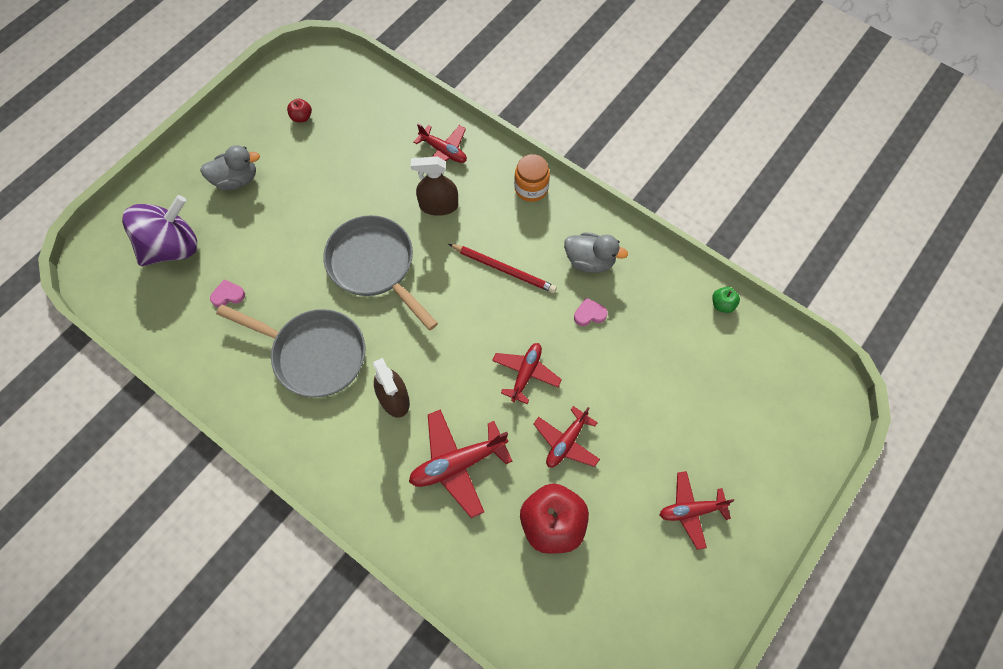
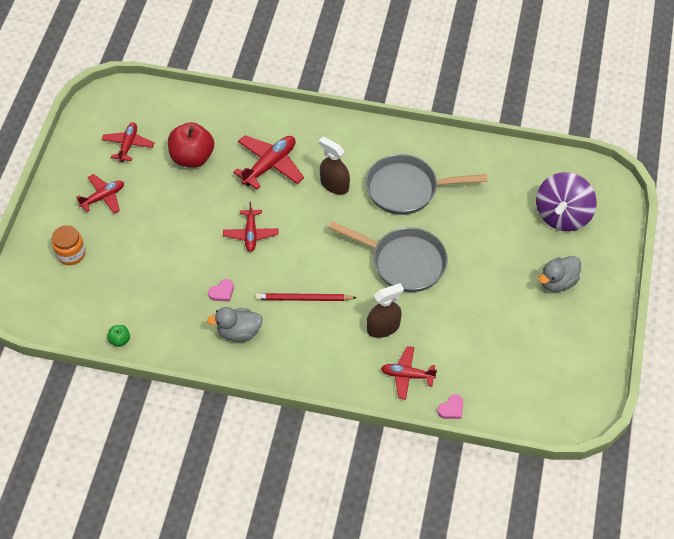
camera: 155 degrees right, 10 degrees down
pink heart [210,279,245,307] -> pink heart moved to [437,394,463,419]
red apple [287,99,312,122] -> none
orange jar [514,154,550,202] -> orange jar moved to [52,225,85,265]
red plane [533,406,600,468] -> red plane moved to [102,122,154,162]

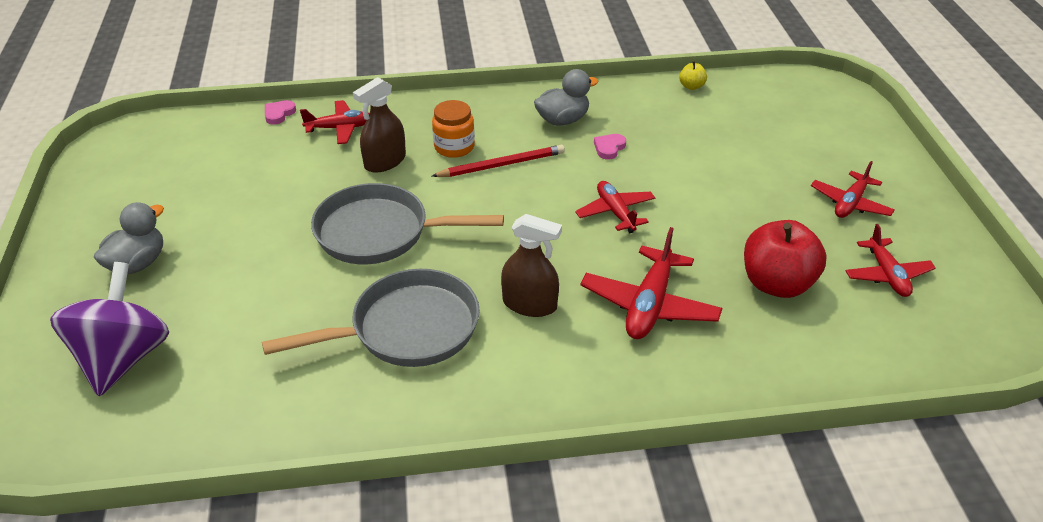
camera: 160 degrees right, 15 degrees down
orange jar [52,225,85,265] -> orange jar moved to [432,100,475,158]
green apple [107,325,130,347] -> yellow apple [679,61,707,90]

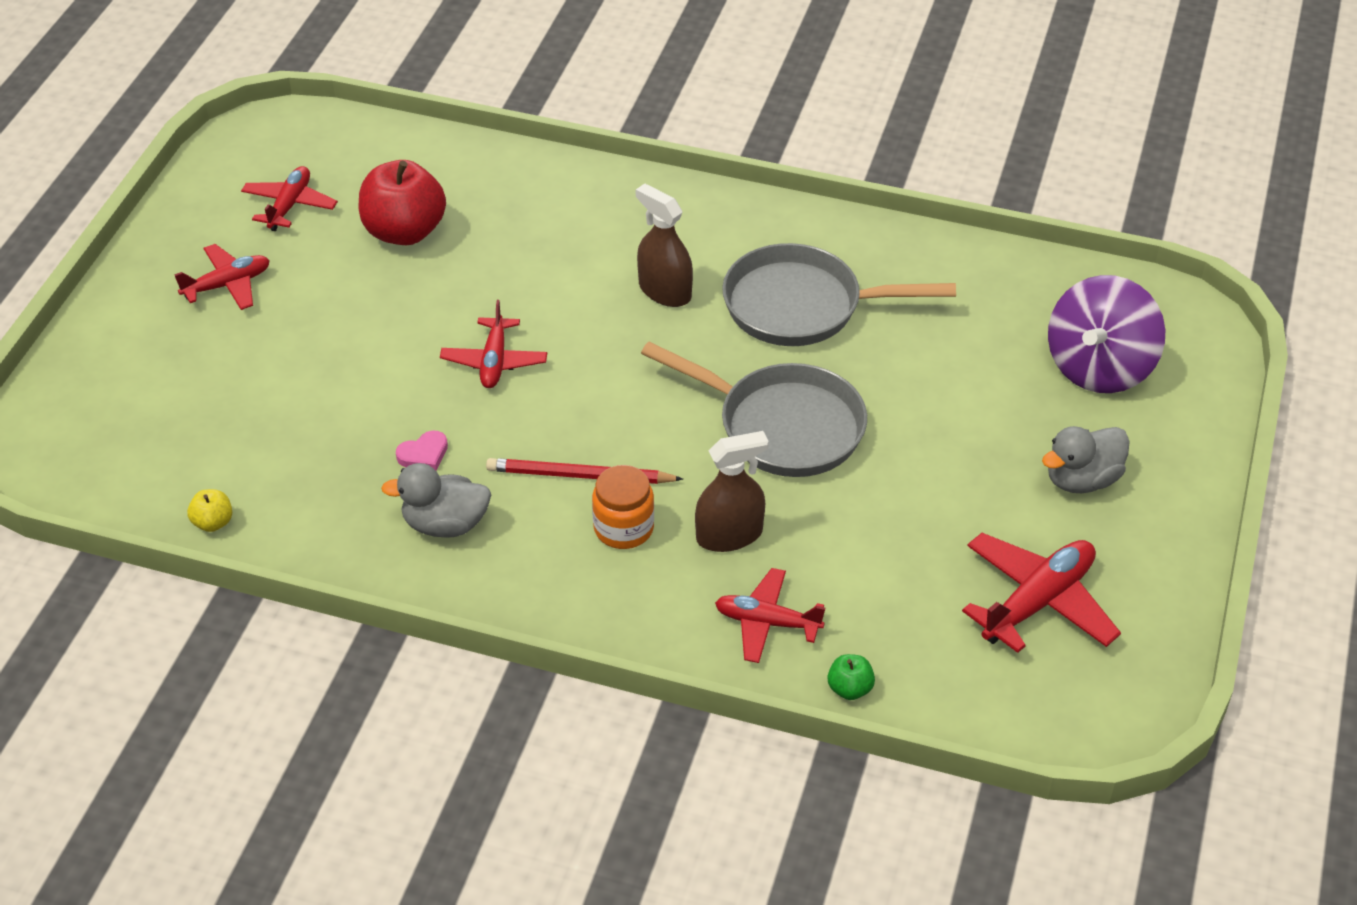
camera: 155 degrees left, 5 degrees up
pink heart [265,100,296,125] -> green apple [827,654,875,700]
red plane [581,227,722,339] -> red plane moved to [962,533,1121,653]

